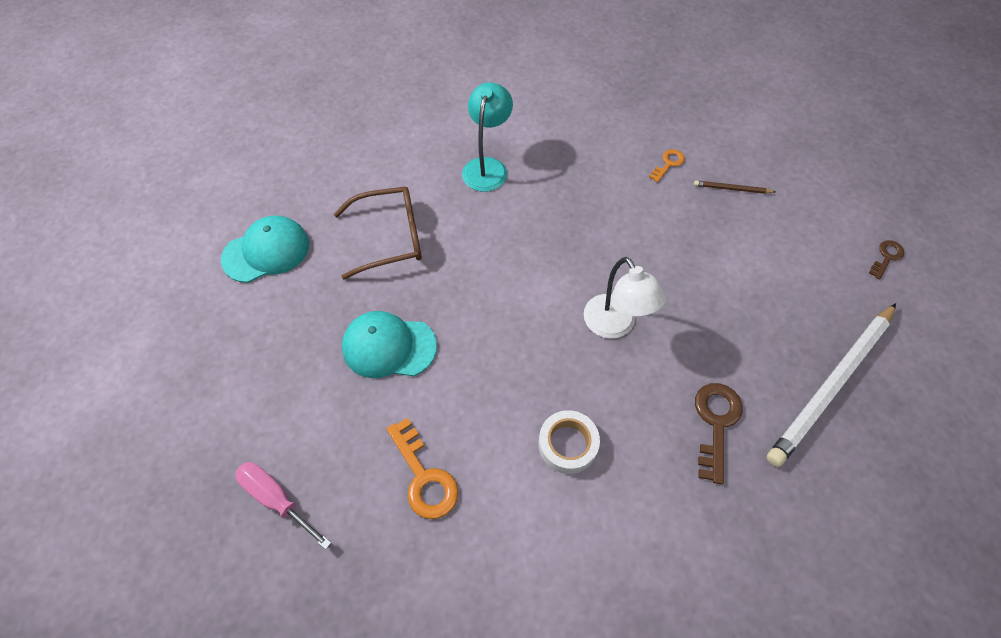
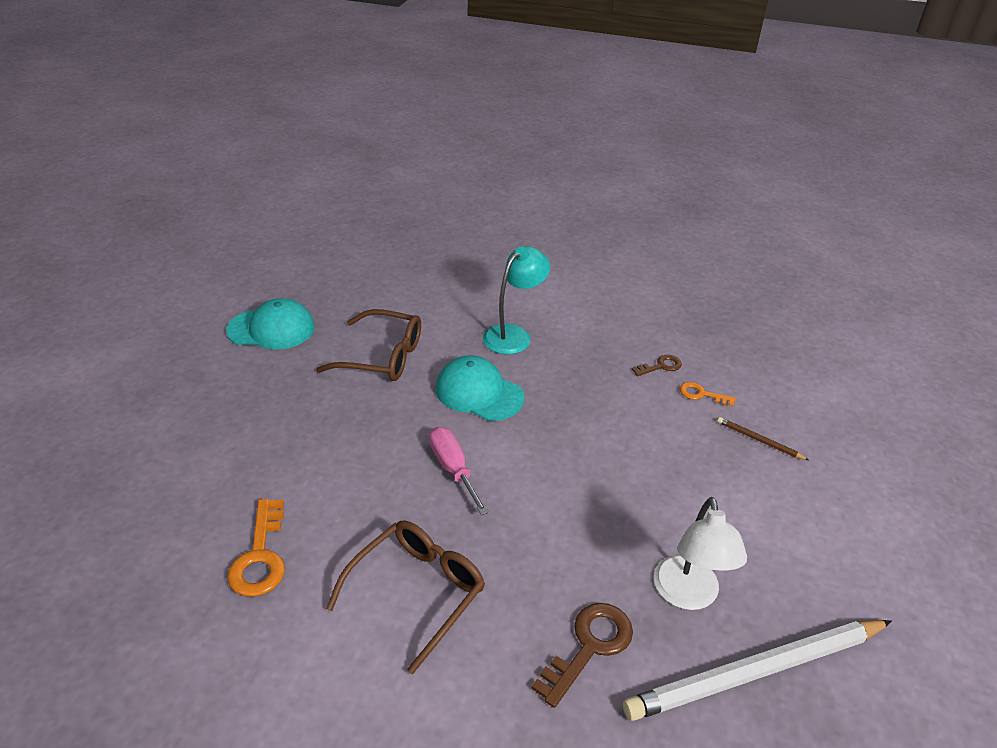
camera: 25 degrees right, 20 degrees down
pink screwdriver [235,462,331,550] -> pink screwdriver moved to [429,427,489,515]
turquoise cap [342,311,437,378] -> turquoise cap moved to [436,356,525,421]
white tape [538,410,600,474] -> brown glasses [326,520,485,674]
white lamp [584,257,666,339] -> white lamp moved to [654,497,747,610]
orange key [649,149,685,182] -> orange key turned 135 degrees counterclockwise [680,382,736,407]
brown key [869,240,904,280] -> brown key moved to [632,355,682,376]

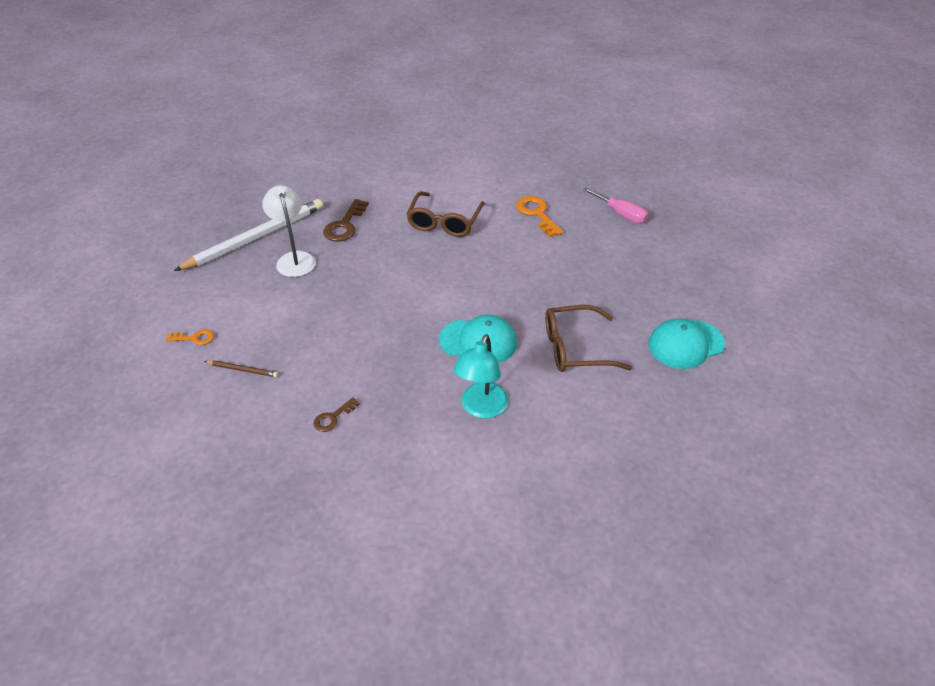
camera: 160 degrees right, 5 degrees up
pink screwdriver [429,427,489,515] -> pink screwdriver moved to [583,187,649,223]
orange key [680,382,736,407] -> orange key moved to [166,329,214,345]

